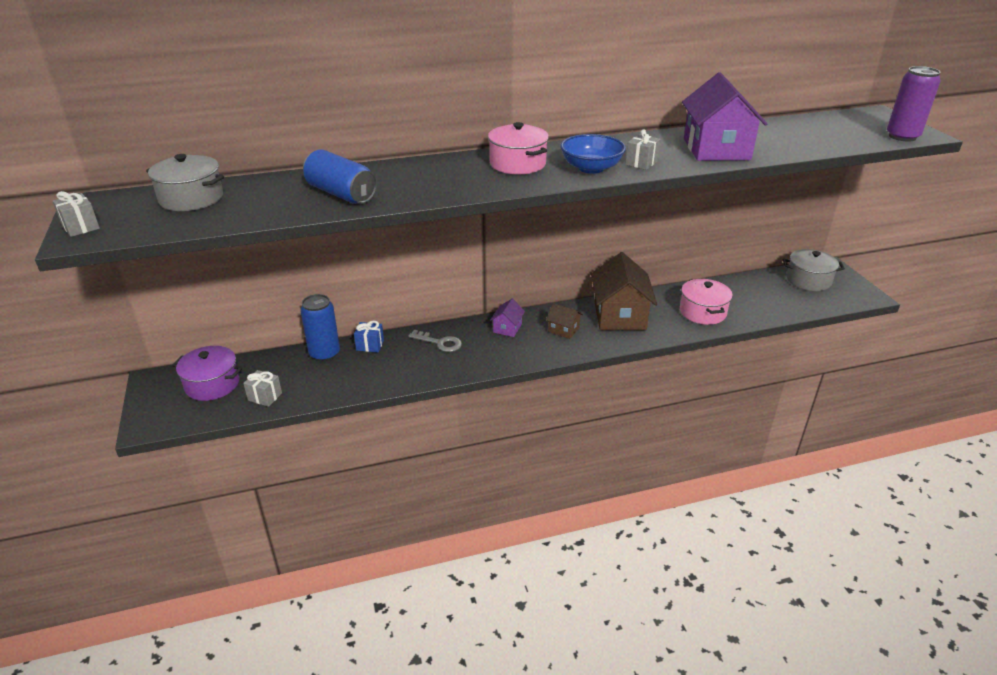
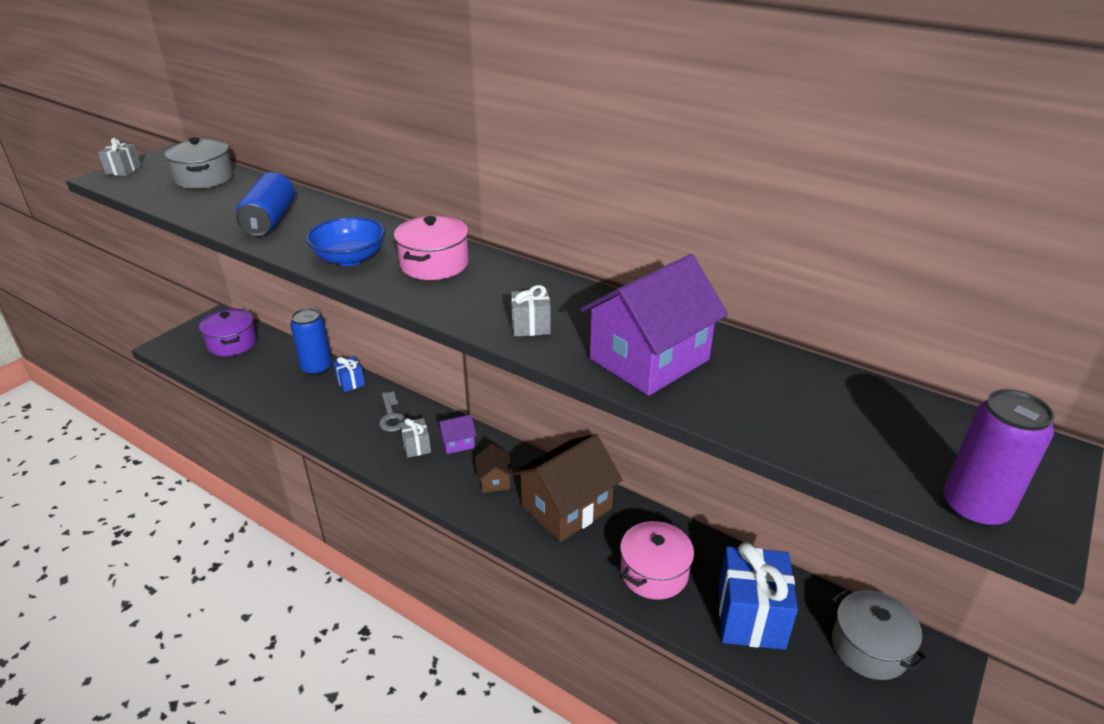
camera: 50 degrees right, 0 degrees up
grey gift [243,370,282,407] -> grey gift moved to [400,418,431,458]
blue bowl [560,134,626,174] -> blue bowl moved to [306,217,385,266]
none -> blue gift [719,542,798,650]

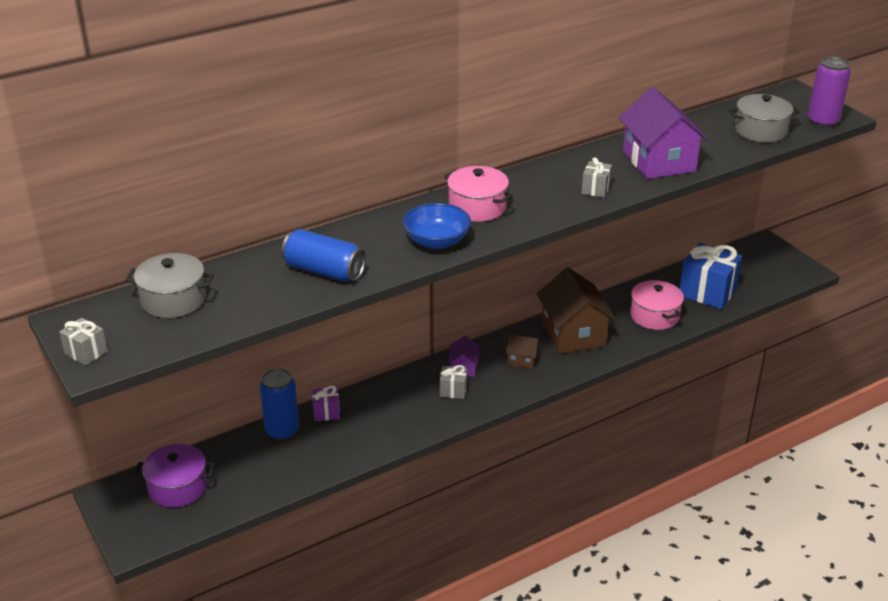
camera: 65 degrees left, 0 degrees up
blue gift [333,356,365,392] -> purple gift [312,386,340,421]
grey key [379,392,406,432] -> none
grey pot [831,589,928,680] -> grey pot moved to [729,94,800,143]

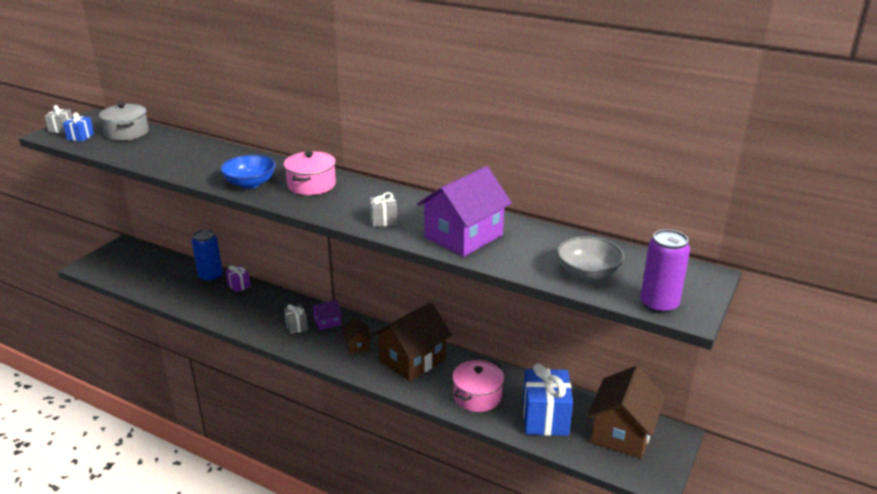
camera: 60 degrees right, 5 degrees down
purple pot [134,444,214,508] -> none
blue can [281,229,366,282] -> none
grey pot [729,94,800,143] -> grey bowl [557,236,625,281]
none -> blue gift [63,112,94,142]
none -> brown house [587,366,665,459]

